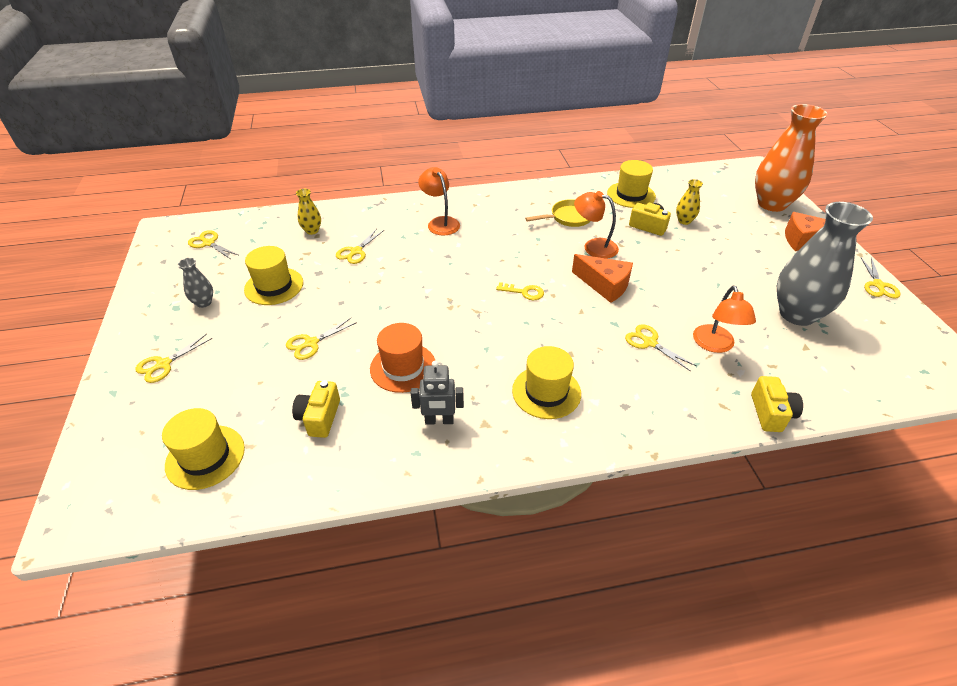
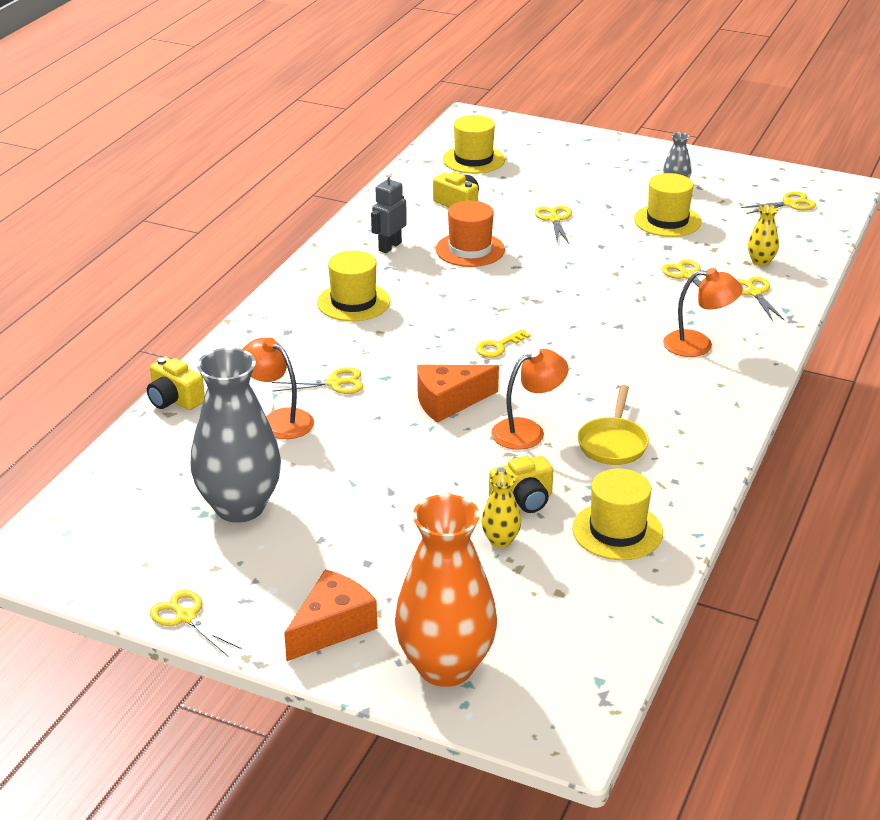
camera: 125 degrees right, 10 degrees down
yellow scissors [135,334,212,383] -> yellow scissors moved to [736,277,784,321]

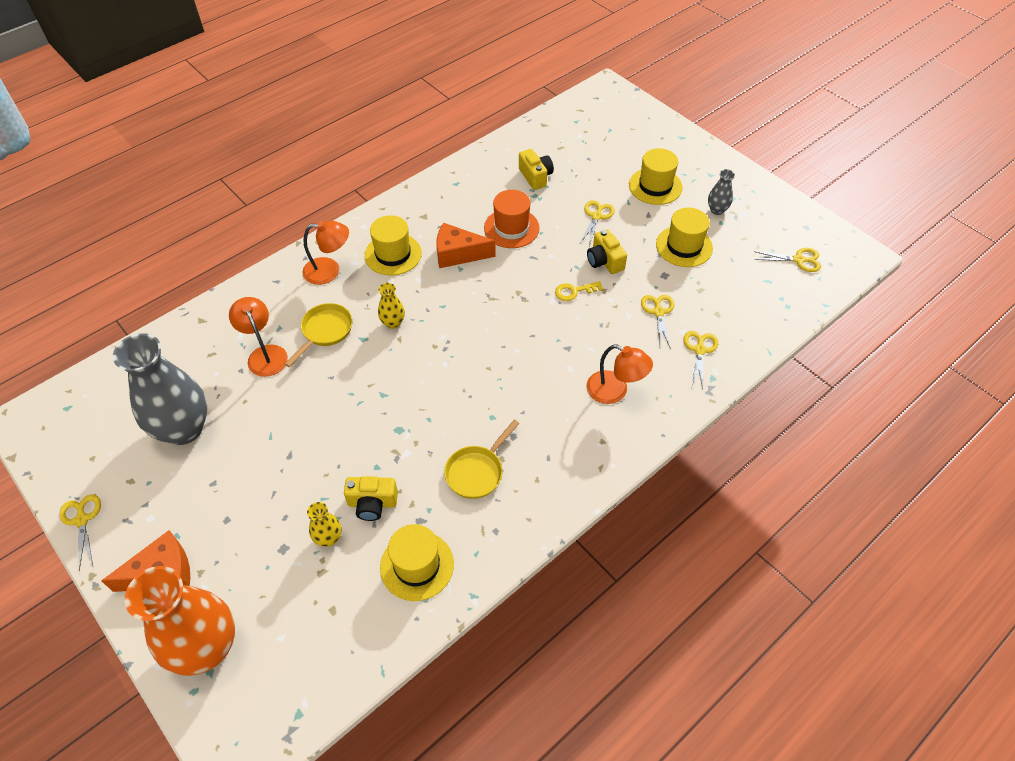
camera: 25 degrees right, 20 degrees up
yellow camera [147,357,205,410] -> yellow camera moved to [587,229,627,274]
yellow scissors [272,367,364,394] -> yellow pan [285,303,352,367]
grey robot [371,172,407,253] -> none
orange cheese [417,365,499,423] -> orange cheese moved to [436,223,496,268]
yellow hat [443,115,505,174] -> yellow hat moved to [629,148,682,205]
yellow key [476,329,531,357] -> yellow key moved to [555,281,603,301]
orange lamp [491,348,569,450] -> orange lamp moved to [302,221,349,285]
yellow vase [748,205,779,266] -> yellow vase moved to [378,283,405,329]

